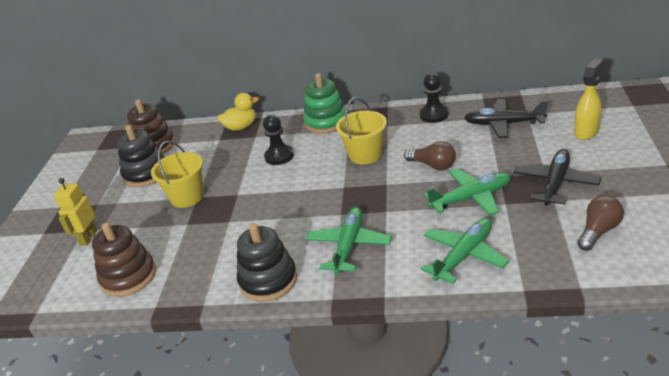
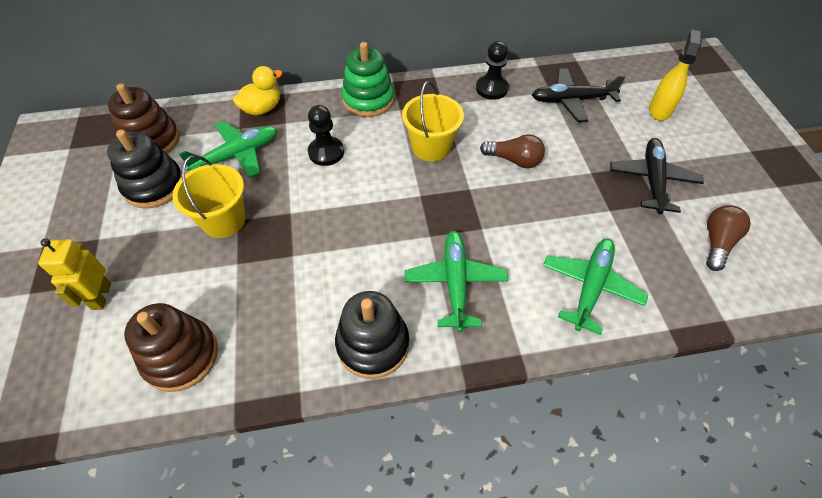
camera: 20 degrees left, 20 degrees up
green plane [424,169,511,216] -> green plane moved to [179,121,278,178]

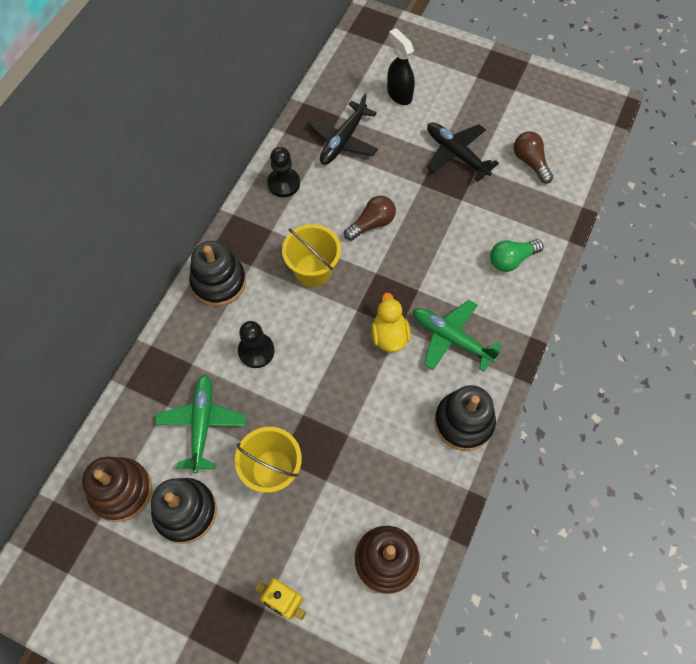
camera: 55 degrees left, 10 degrees up
yellow duck [233,66,283,115] -> yellow duck moved to [371,293,411,352]
green stacking toy [341,42,394,117] -> black stacking toy [189,241,246,306]
green plane [543,239,648,335] -> green light bulb [490,239,543,272]
yellow spray bottle [649,30,702,121] -> black spray bottle [387,28,415,105]

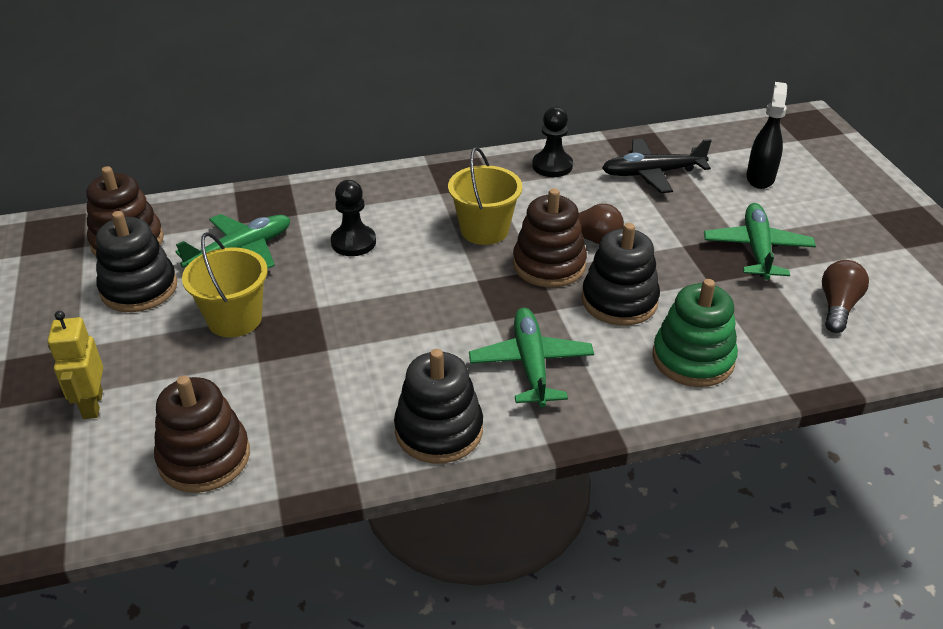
camera: 50 degrees right, 25 degrees down
black stacking toy [189,241,246,306] -> black stacking toy moved to [582,223,660,326]
yellow duck [371,293,411,352] -> none
black plane [427,122,499,181] -> green plane [704,203,816,280]
green light bulb [490,239,543,272] -> green stacking toy [652,279,738,387]
none -> brown stacking toy [513,188,587,288]

